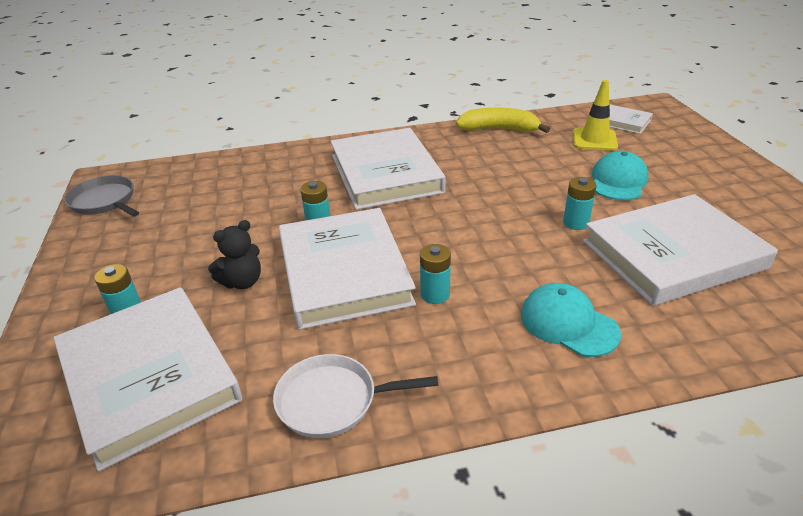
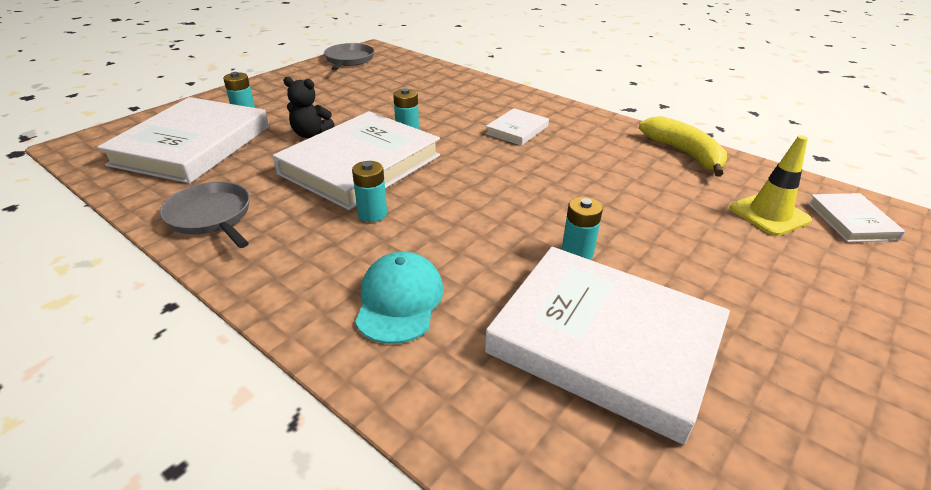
camera: 50 degrees right, 0 degrees up
white pan [273,354,438,438] -> grey pan [160,182,250,248]
white book [330,128,446,210] -> white book [485,108,549,146], size x0.46
turquoise cap [592,151,648,200] -> none

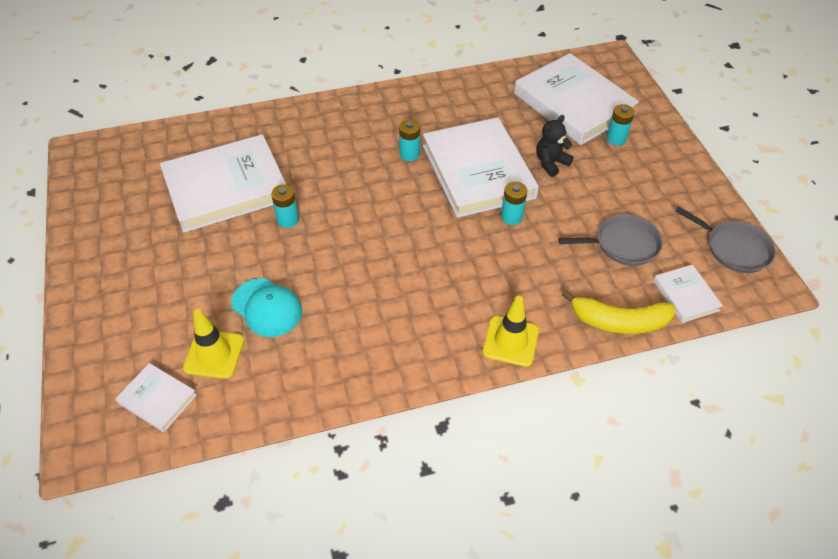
camera: 125 degrees right, 15 degrees up
grey pan [160,182,250,248] -> grey pan moved to [559,214,663,266]
turquoise cap [355,252,443,344] -> turquoise cap moved to [231,278,302,337]
white book [485,108,549,146] -> white book moved to [653,264,723,323]
yellow banana [639,116,727,177] -> yellow banana moved to [562,290,676,334]
none -> yellow traffic cone [483,296,539,367]

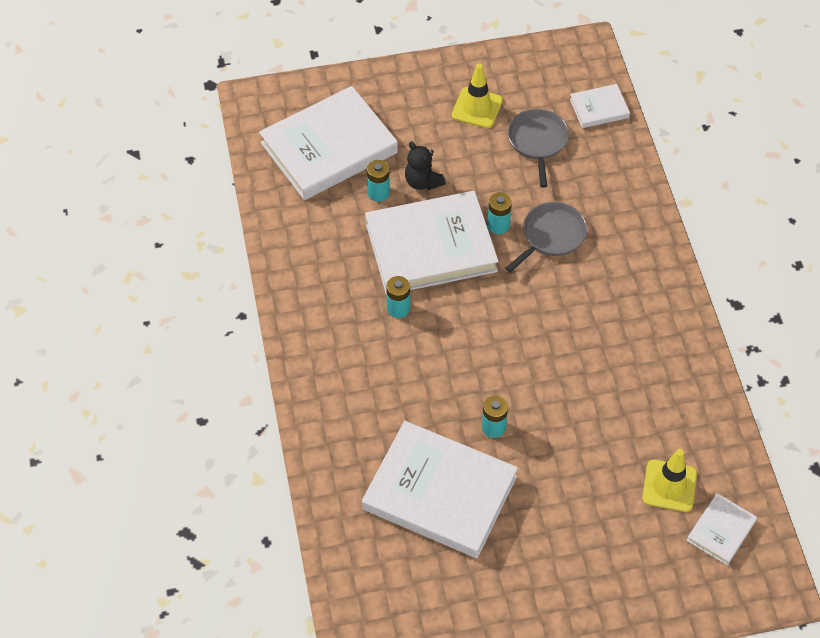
camera: 85 degrees left, 5 degrees up
white book [160,134,287,233] -> white book turned 45 degrees counterclockwise [362,421,518,558]
turquoise cap [231,278,302,337] -> none
yellow traffic cone [483,296,539,367] -> yellow traffic cone moved to [452,63,503,128]
yellow banana [562,290,676,334] -> none
turquoise battery [606,104,635,146] -> turquoise battery moved to [367,160,390,202]
grey pan [675,207,776,273] -> grey pan moved to [505,202,587,272]

